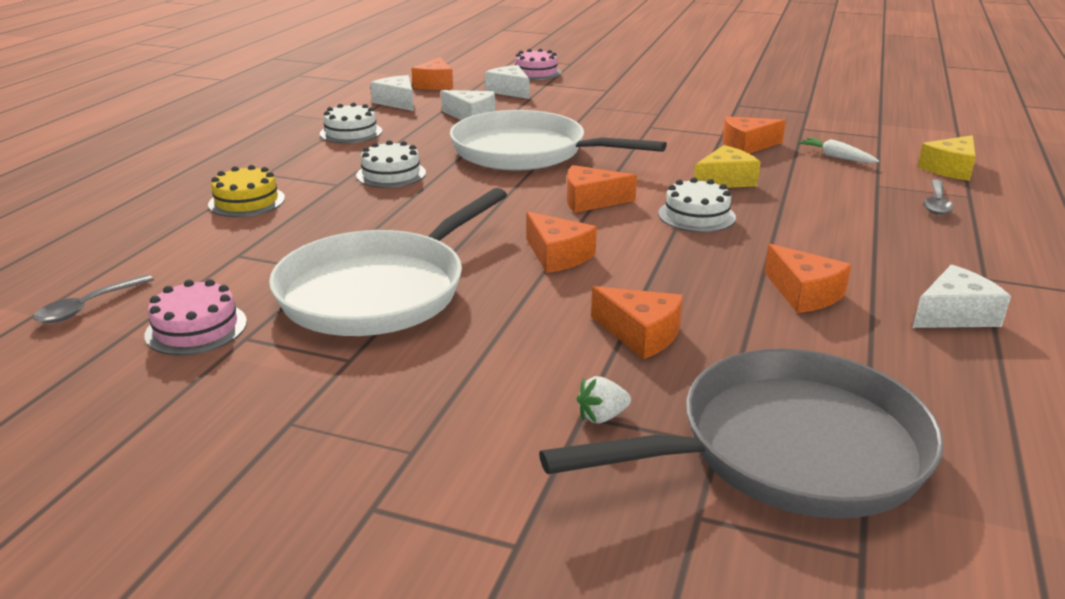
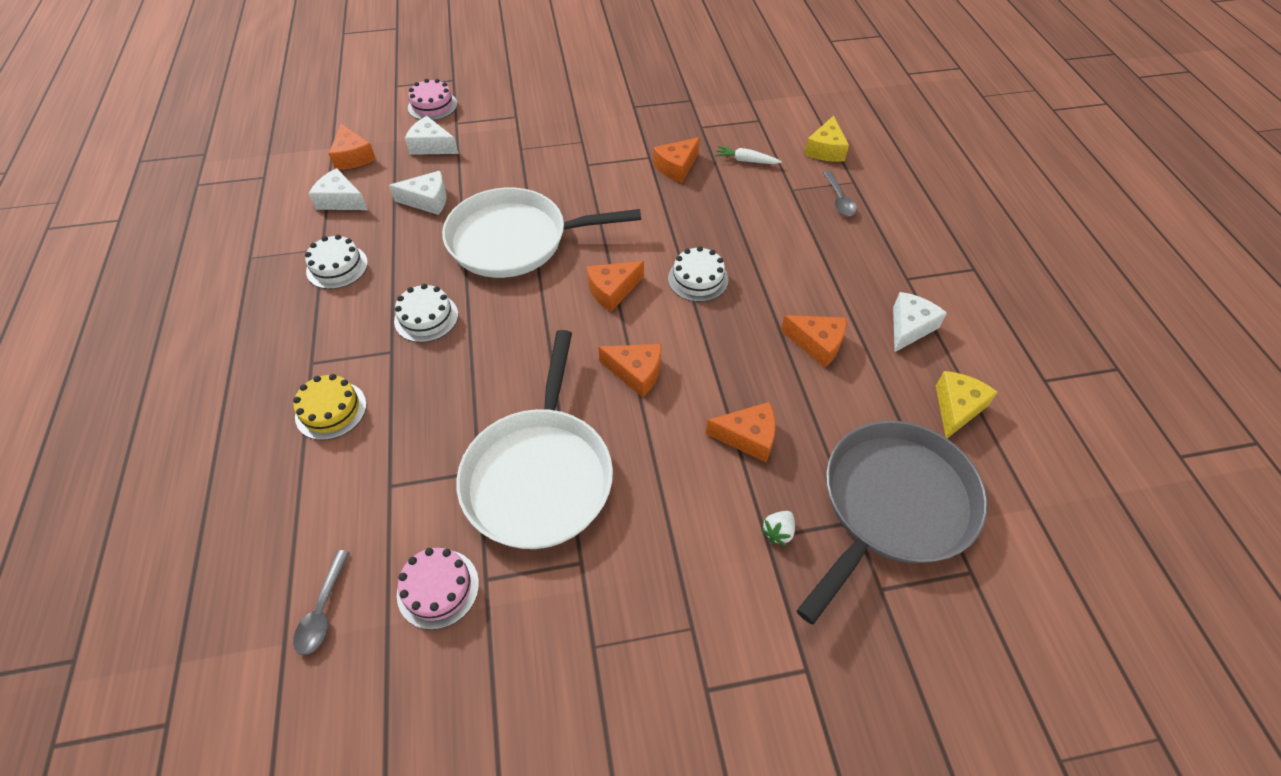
camera: 30 degrees left, 25 degrees up
yellow cheese [694,145,760,188] -> yellow cheese moved to [936,371,998,438]

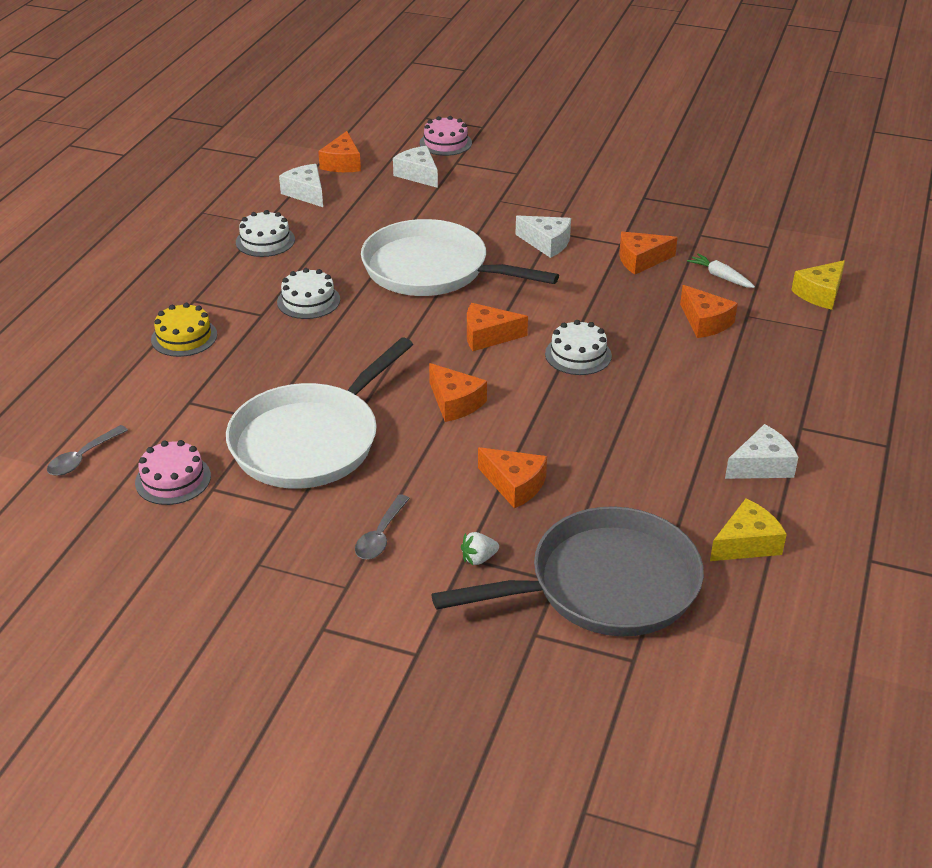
camera: 30 degrees right, 15 degrees down
white cheese [389,171,447,215] -> white cheese moved to [515,216,571,258]
orange cheese [781,315,846,368] -> orange cheese moved to [680,285,738,338]
grey spoon [823,171,857,216] -> grey spoon moved to [355,494,410,559]

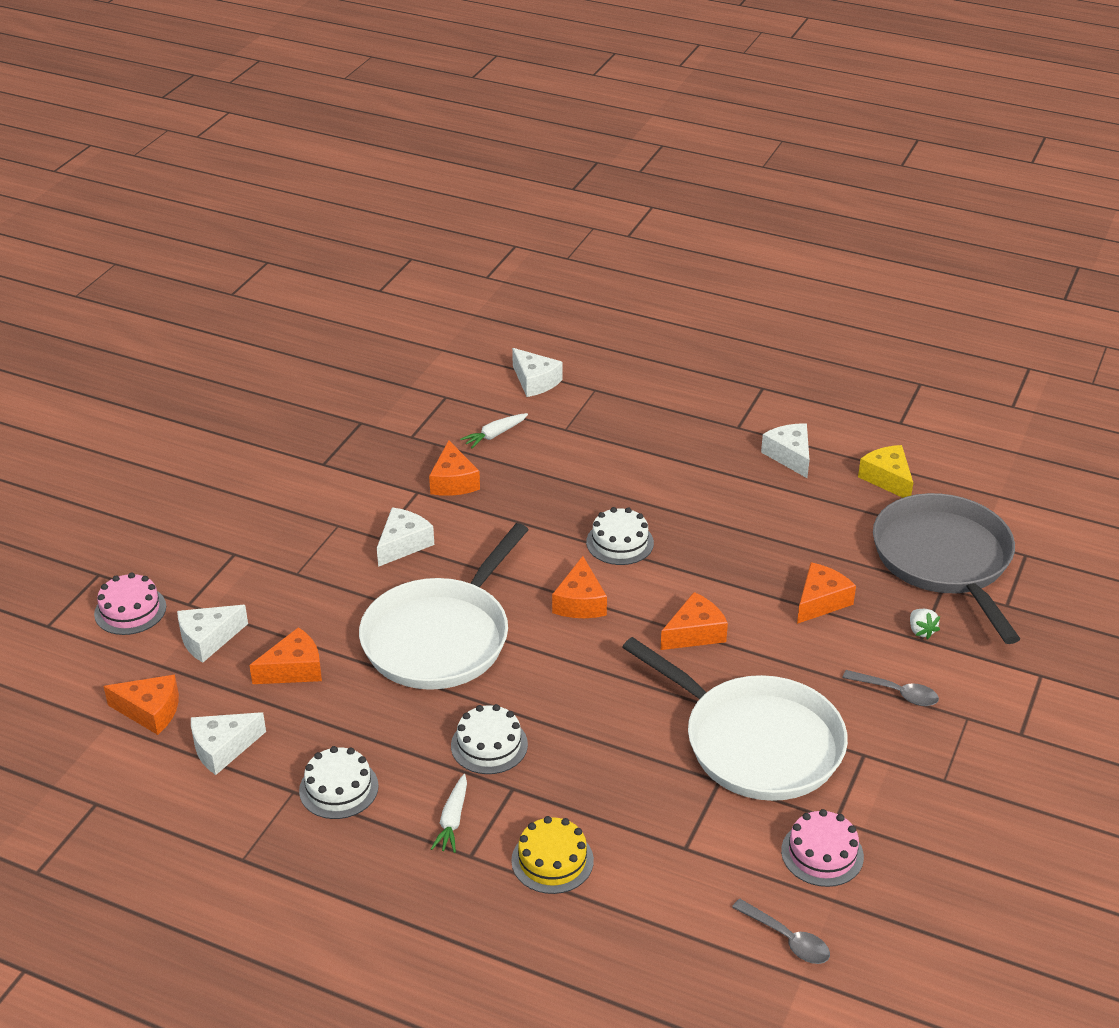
camera: 85 degrees left, 0 degrees up
orange cheese [680,285,738,338] -> orange cheese moved to [249,627,322,684]
yellow cheese [791,260,845,310] -> white cheese [512,348,563,397]
none -> white carrot [431,774,467,853]

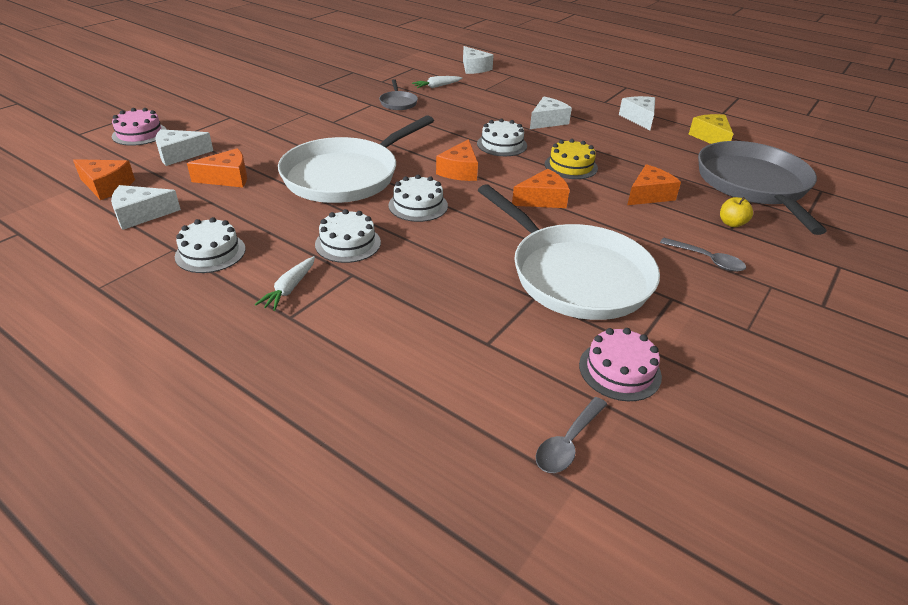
camera: 10 degrees right, 0 degrees up
white cheese [377,508,434,567] -> white cheese moved to [530,97,572,129]
orange cheese [429,440,480,496] -> grey pan [379,79,418,110]
yellow cake [511,816,594,894] -> yellow cake moved to [545,139,598,179]
grey spoon [732,899,830,964] -> grey spoon turned 75 degrees clockwise [536,397,607,473]
white strawberry [910,609,940,639] -> yellow apple [720,197,753,227]
none -> white cake [388,175,448,222]

